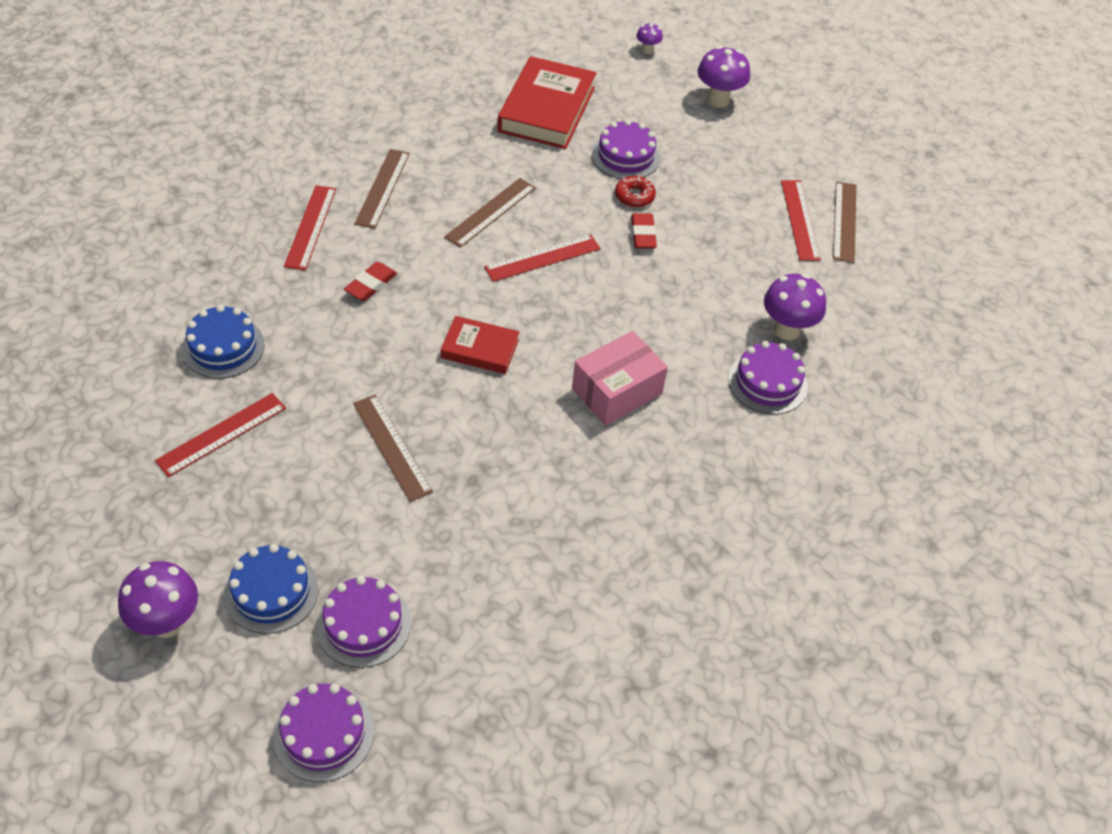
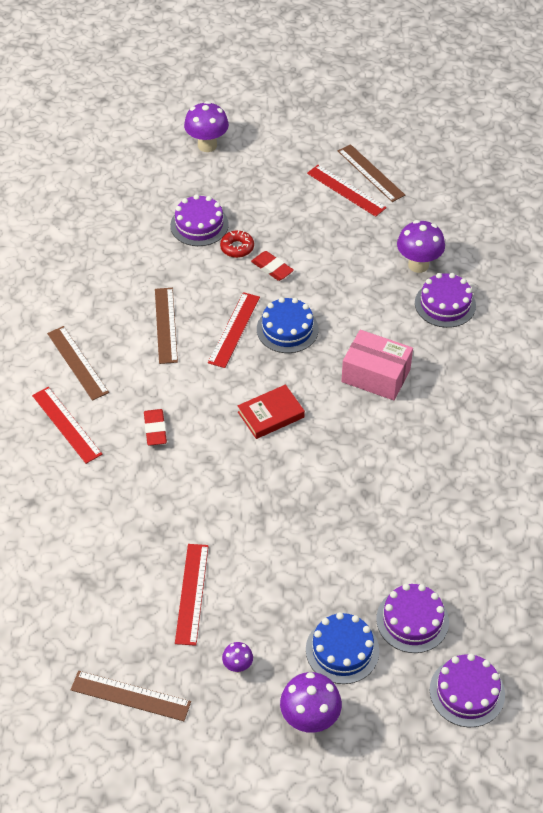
camera: 40 degrees left, 0 degrees up
blue cake [182,305,264,379] -> blue cake moved to [257,297,318,353]
brown ruler [353,395,433,502] -> brown ruler moved to [71,671,191,721]
red book [498,56,596,149] -> none
pink box [572,331,668,425] -> pink box turned 75 degrees counterclockwise [341,330,413,401]
purple mushroom [636,23,663,54] -> purple mushroom moved to [222,642,253,673]

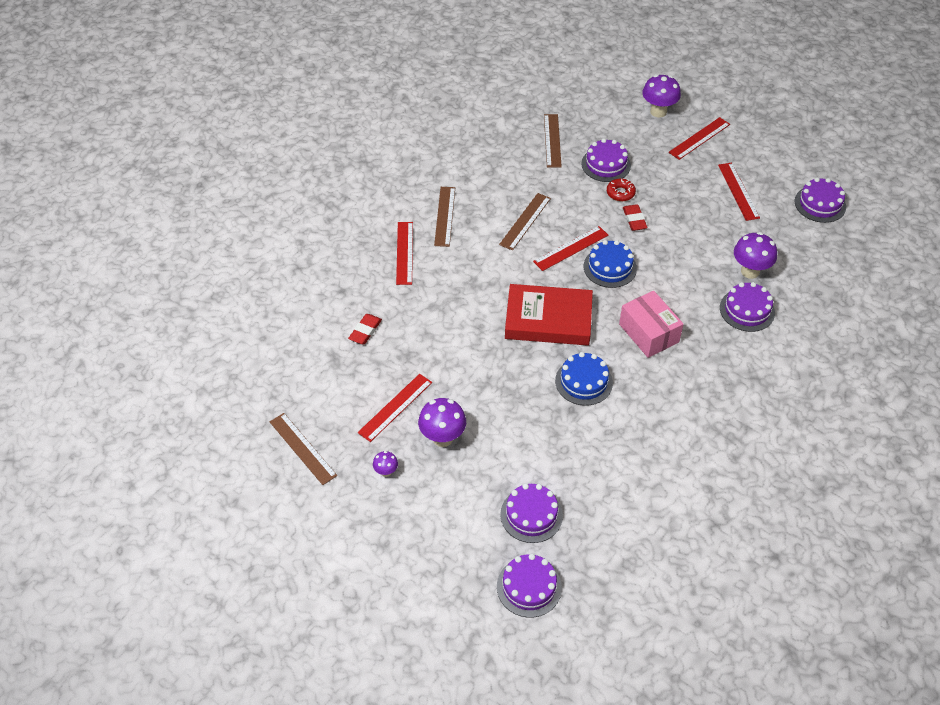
camera: 35 degrees right, 0 degrees up
red eraser [144,409,167,446] -> red eraser moved to [348,314,382,344]
red book [238,384,305,439] -> red book [505,284,593,346], size x1.78
purple mushroom [280,672,342,733] -> purple mushroom moved to [418,398,466,447]
blue cake [306,612,379,684] -> blue cake moved to [555,352,613,406]
brown ruler [338,144,405,202] -> brown ruler moved to [544,114,562,167]
none -> red ruler [669,117,730,160]
none -> purple cake [795,178,846,223]

